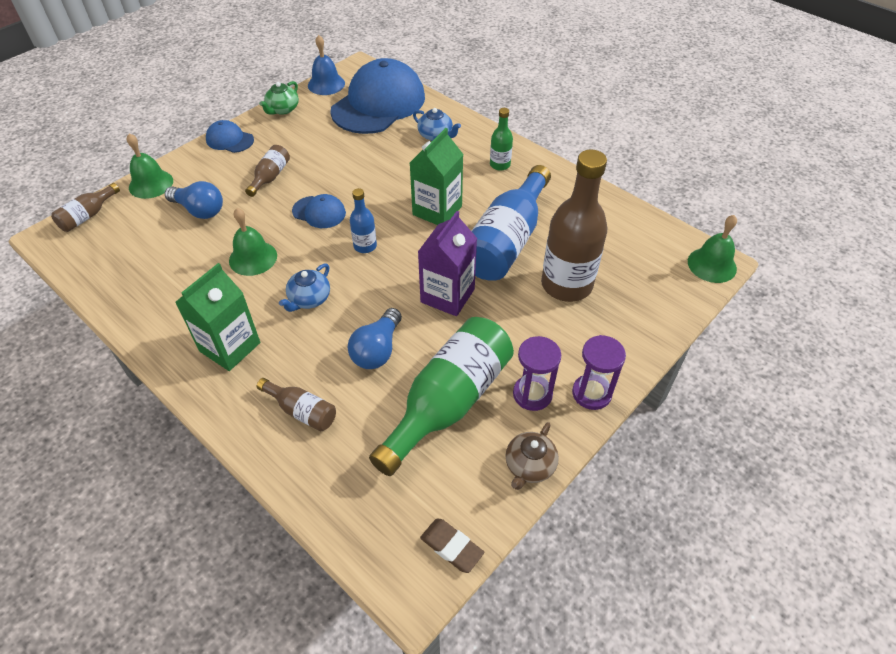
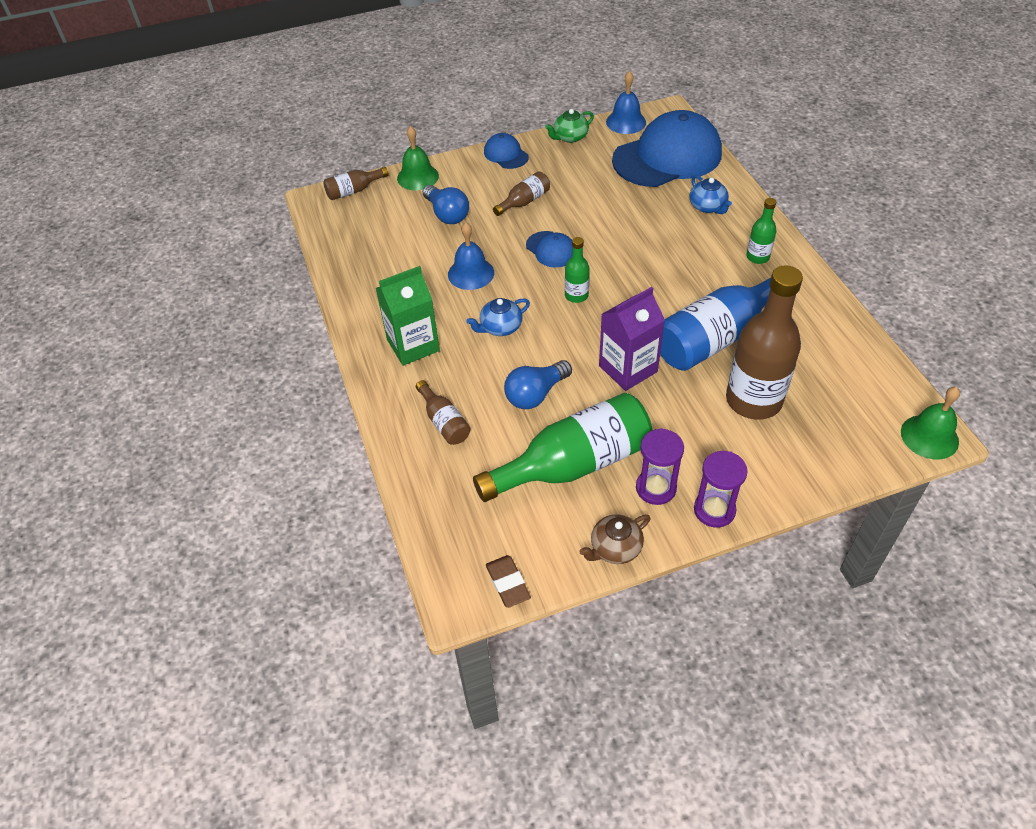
camera: 30 degrees right, 0 degrees up
green bell [229,208,277,276] -> blue bell [448,222,494,290]
blue bottle [350,188,377,253] -> green bottle [565,237,590,303]
green carton [410,128,463,225] -> none

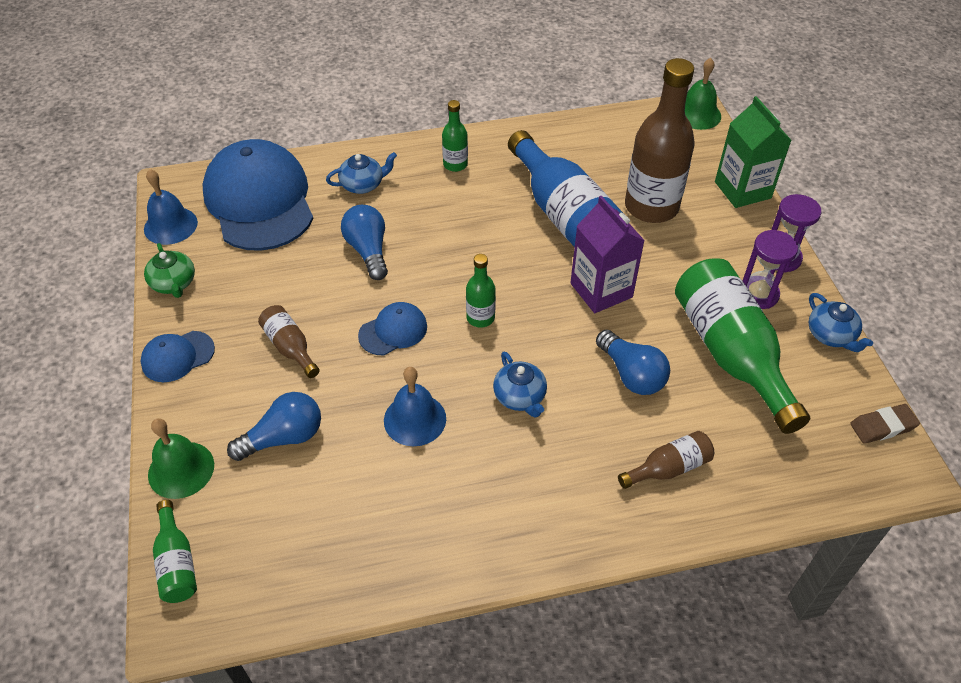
camera: 85 degrees left, 0 degrees up
brown bottle [323,167,389,200] -> green bottle [153,500,197,603]
green carton [375,266,440,366] -> green carton moved to [715,96,792,208]
brown teapot [579,514,650,564] -> blue teapot [809,293,873,352]
none -> blue light bulb [341,205,388,280]

